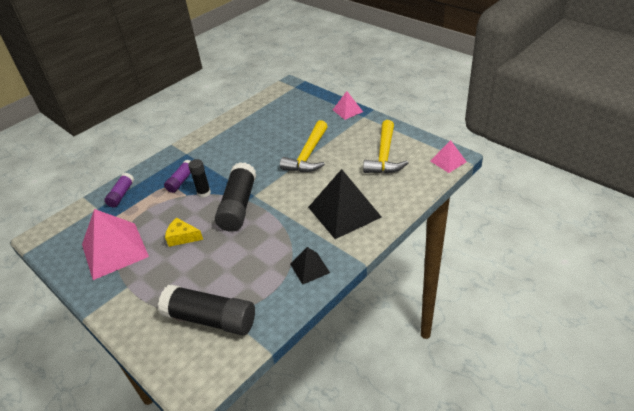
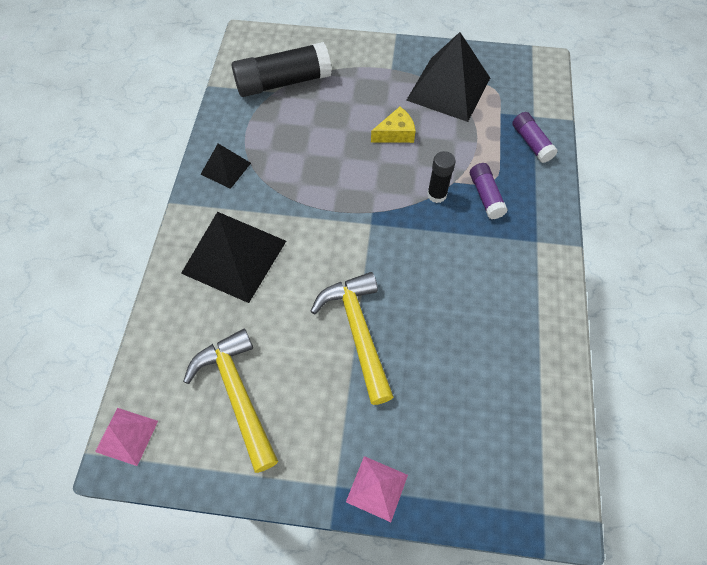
camera: 140 degrees right, 20 degrees up
pink pyramid [82,209,149,280] -> black pyramid [406,32,490,122]
black glue stick [215,162,256,232] -> none

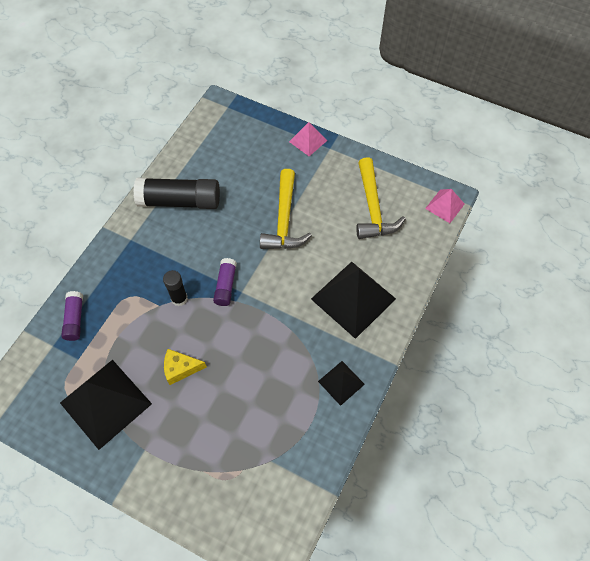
camera: 160 degrees left, 0 degrees up
black glue stick [232,42,332,97] -> black glue stick moved to [133,178,220,209]
purple glue stick [470,163,508,219] -> purple glue stick moved to [213,258,237,306]

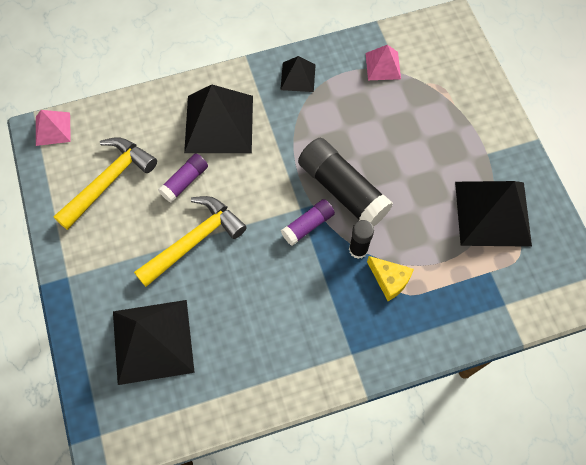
camera: 135 degrees left, 5 degrees up
purple glue stick [61,291,83,341] -> purple glue stick moved to [158,153,208,203]
black glue stick [133,178,220,209] -> black glue stick moved to [298,138,393,227]
yellow cheese [164,349,207,385] -> yellow cheese moved to [367,256,414,301]
pink pyramid [289,122,327,156] -> pink pyramid moved to [366,45,401,80]
none -> black pyramid [113,300,195,385]

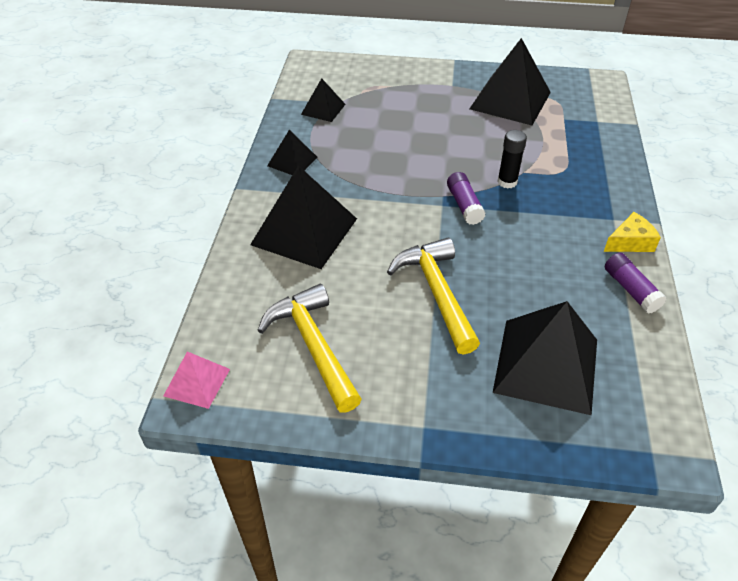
camera: 65 degrees left, 20 degrees down
purple glue stick [158,153,208,203] -> purple glue stick moved to [605,253,667,314]
black glue stick [298,138,393,227] -> none
pink pyramid [366,45,401,80] -> black pyramid [301,78,346,122]
yellow cheese [367,256,414,301] -> yellow cheese moved to [604,212,661,252]

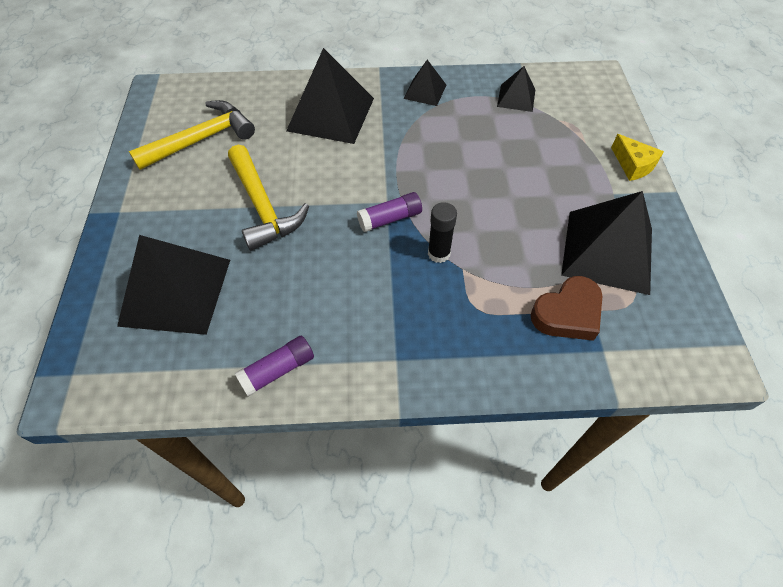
camera: 80 degrees right, 10 degrees up
pink pyramid [163,351,230,409] -> none
yellow hammer [387,238,480,355] -> yellow hammer turned 90 degrees clockwise [228,145,309,251]
yellow cheese [604,212,661,252] -> yellow cheese moved to [611,134,664,181]
none -> brown heart [531,276,602,341]

